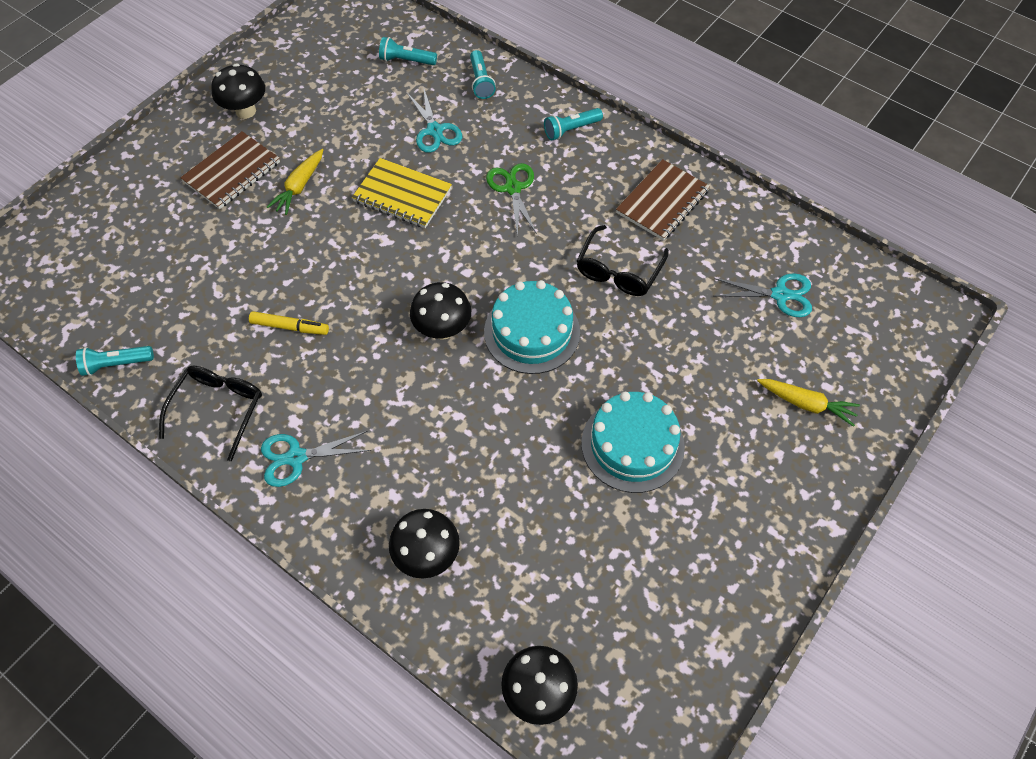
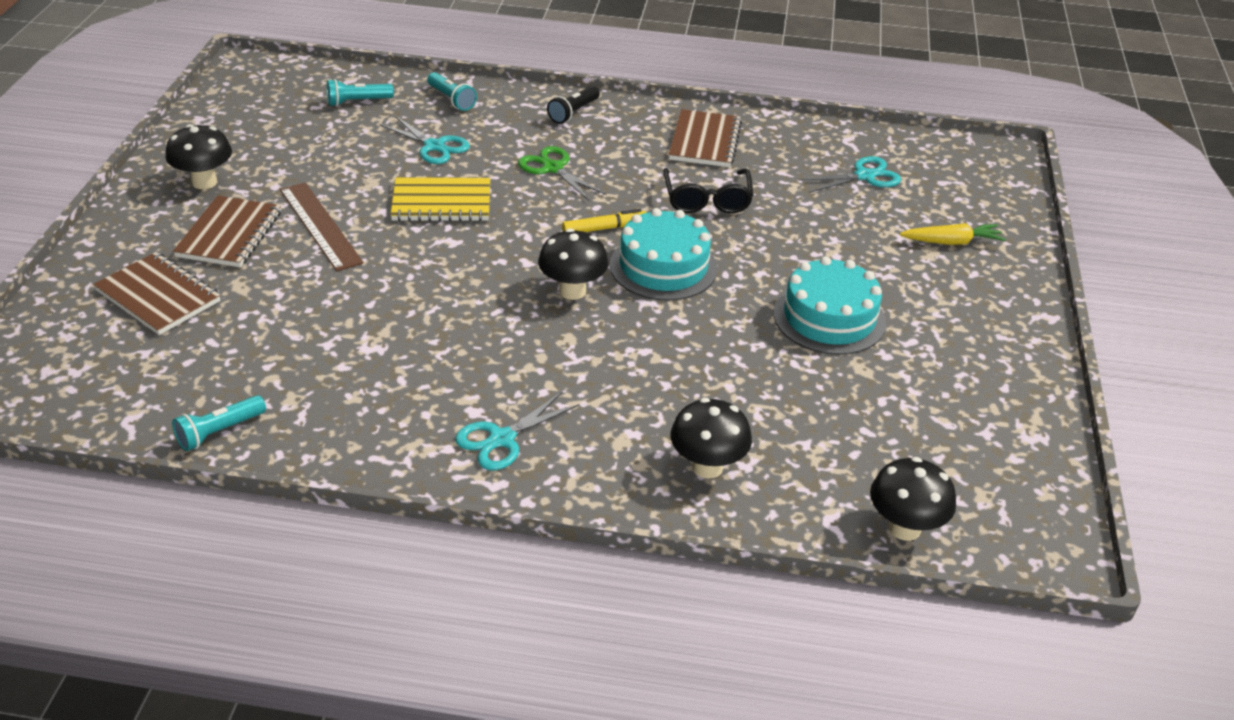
camera: 30 degrees left, 20 degrees down
black glasses [159,366,262,461] -> none
yellow marker [249,311,329,335] -> yellow marker moved to [562,209,647,232]
yellow carrot [267,149,323,215] -> brown ruler [280,183,363,271]
turquoise flashlight [544,108,603,141] -> black flashlight [547,86,600,124]
none -> brown notebook [93,252,221,335]

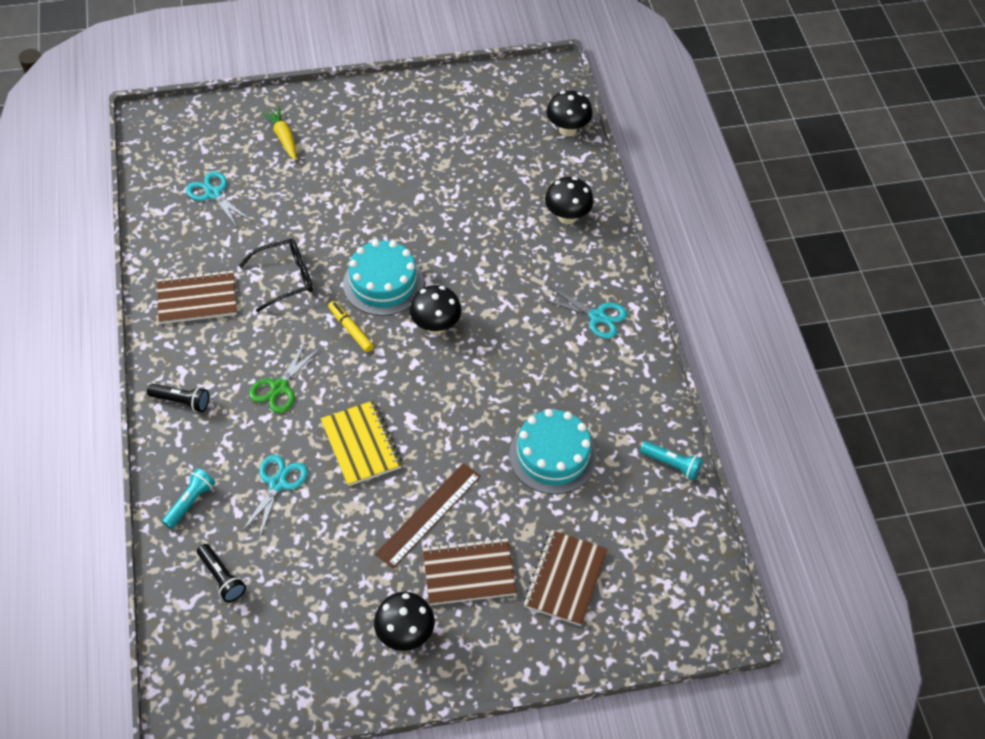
camera: 110 degrees left, 15 degrees up
turquoise flashlight [327,79,394,106] -> black flashlight [197,544,246,602]
turquoise cake [774,256,886,355] -> turquoise cake moved to [509,409,597,494]

